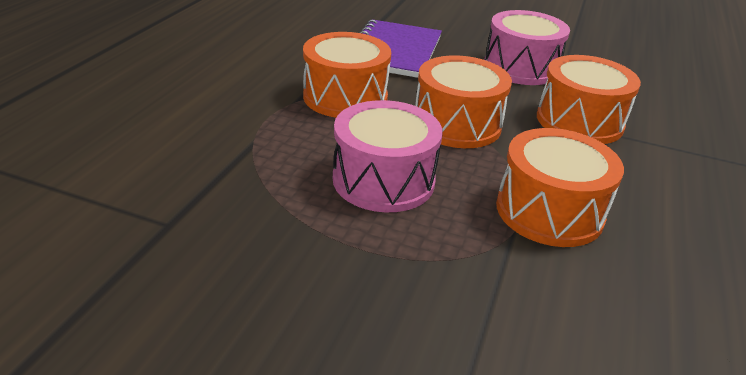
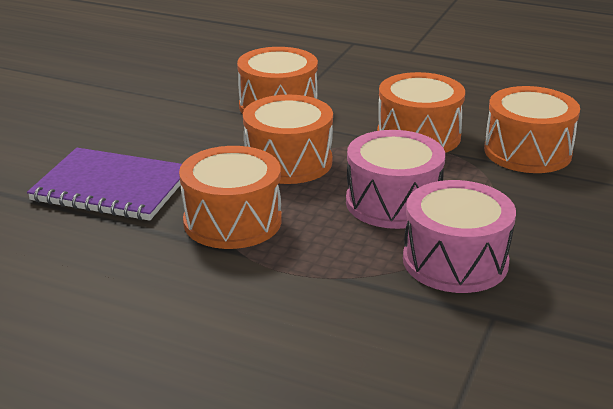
camera: 85 degrees left, 5 degrees down
pink drum [484,10,570,85] -> pink drum moved to [403,180,516,293]
none -> orange drum [484,86,580,173]

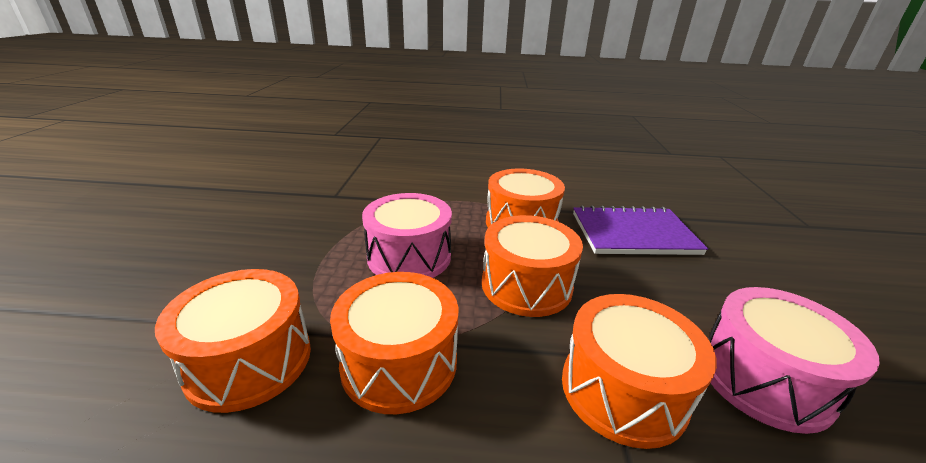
camera: 160 degrees right, 0 degrees up
pink drum [403,180,516,293] -> pink drum moved to [708,287,880,434]

